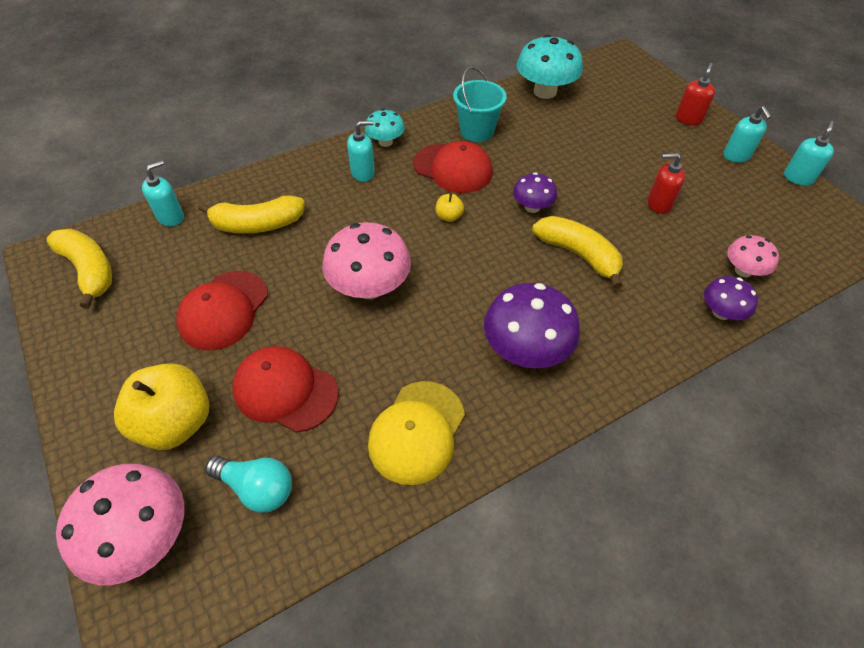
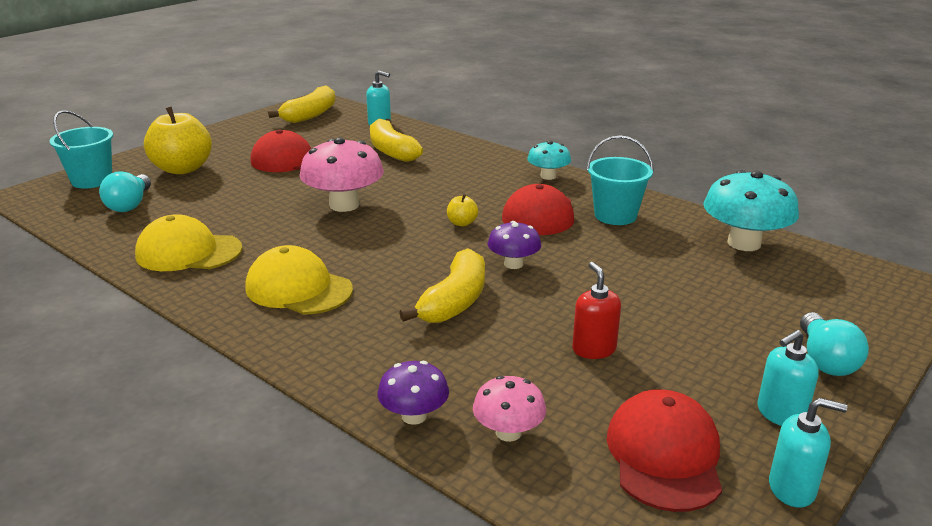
camera: 70 degrees right, 25 degrees down
pink mushroom [56,464,184,585] -> turquoise bucket [50,110,113,188]
red cap [232,346,339,432] -> red cap moved to [607,389,722,512]
turquoise soap dispenser [347,120,375,182] -> none
purple mushroom [484,283,580,368] -> yellow cap [245,245,353,315]
red soap dispenser [676,63,715,125] -> turquoise light bulb [800,312,869,376]

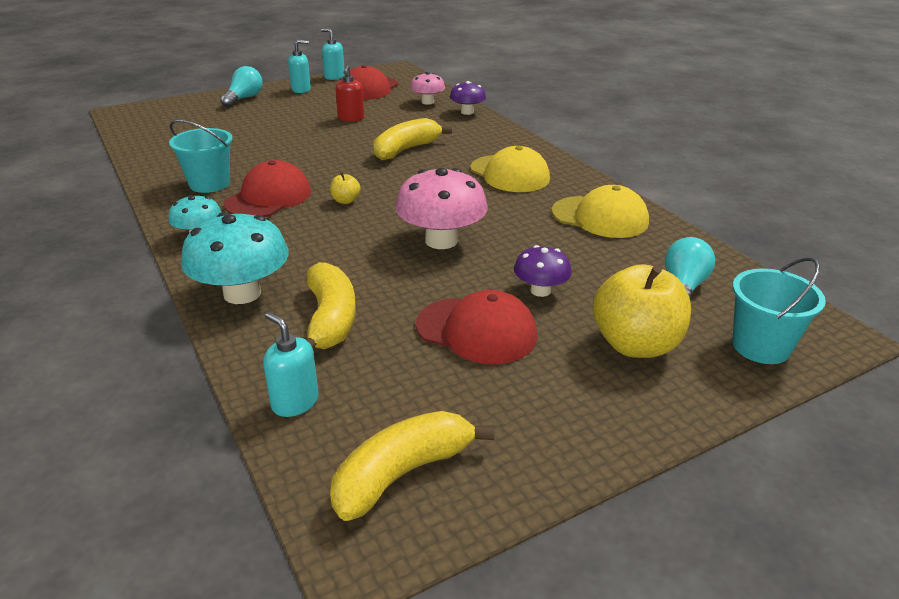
camera: 160 degrees left, 5 degrees up
purple mushroom [488,221,541,269] -> purple mushroom moved to [514,245,572,297]
turquoise mushroom [704,170,799,251] -> turquoise mushroom moved to [181,212,289,304]

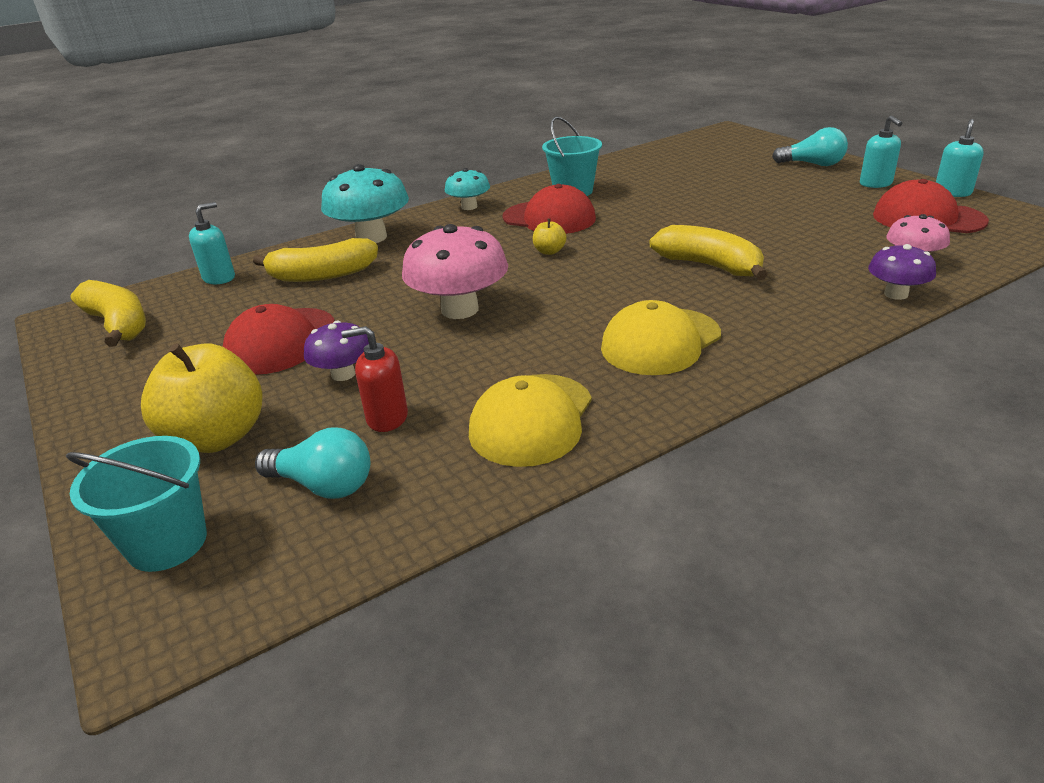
camera: 90 degrees right, 0 degrees up
red soap dispenser [335,65,364,122] -> red soap dispenser moved to [342,326,408,432]

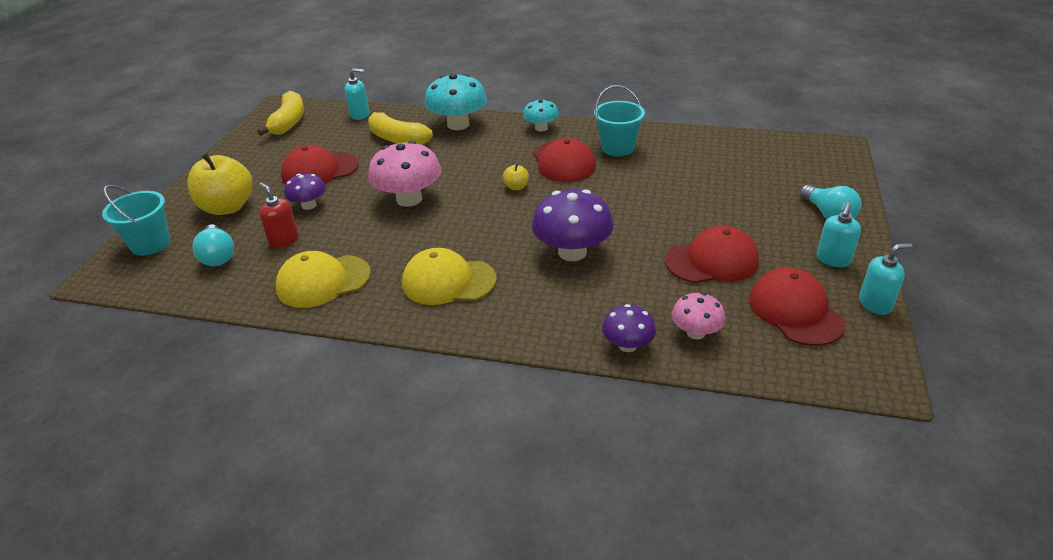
camera: 45 degrees right, 5 degrees up
yellow banana [649,225,768,280] -> purple mushroom [532,189,614,261]
none -> red cap [665,226,759,283]

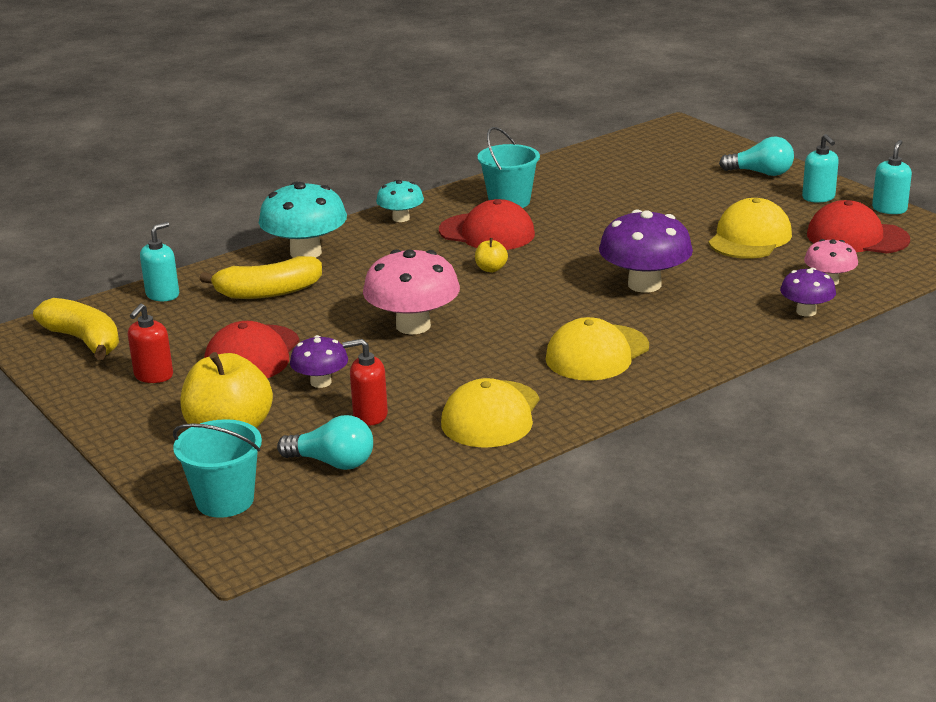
camera: 50 degrees left, 10 degrees down
red cap [665,226,759,283] -> yellow cap [709,198,792,259]
none -> red soap dispenser [128,303,173,383]

